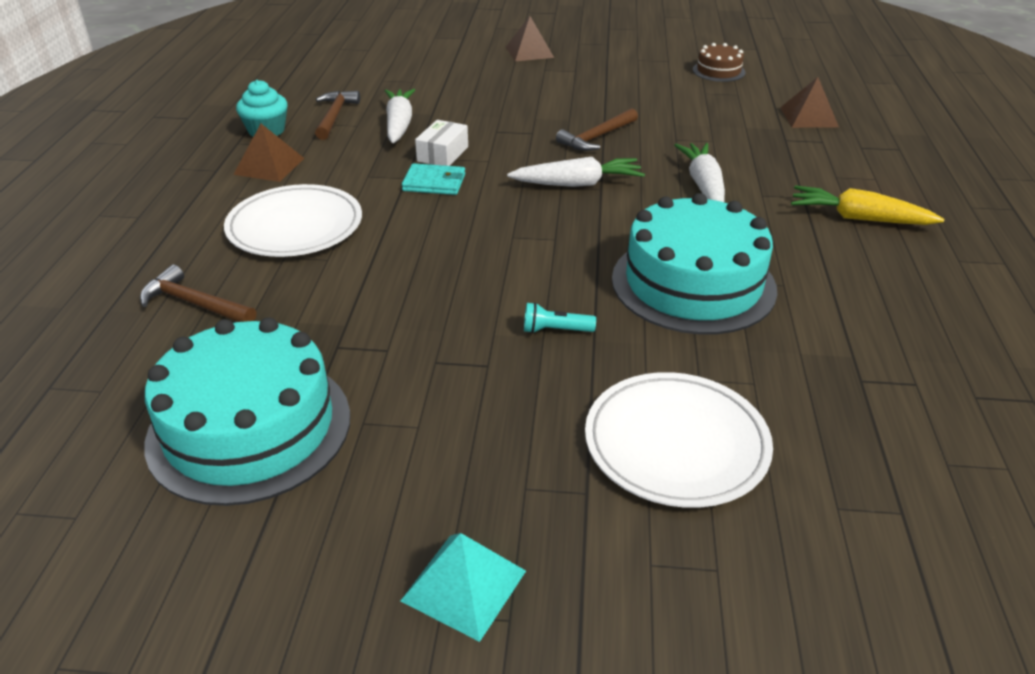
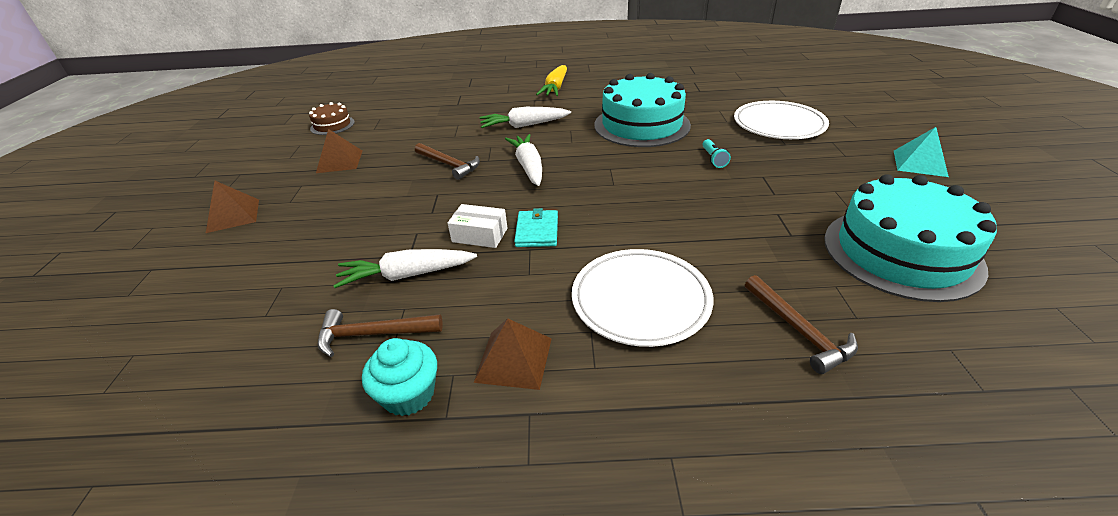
camera: 95 degrees left, 0 degrees up
brown hammer [140,265,256,322] -> brown hammer turned 45 degrees counterclockwise [745,275,858,374]
brown pyramid [780,77,839,128] -> brown pyramid moved to [316,129,362,173]

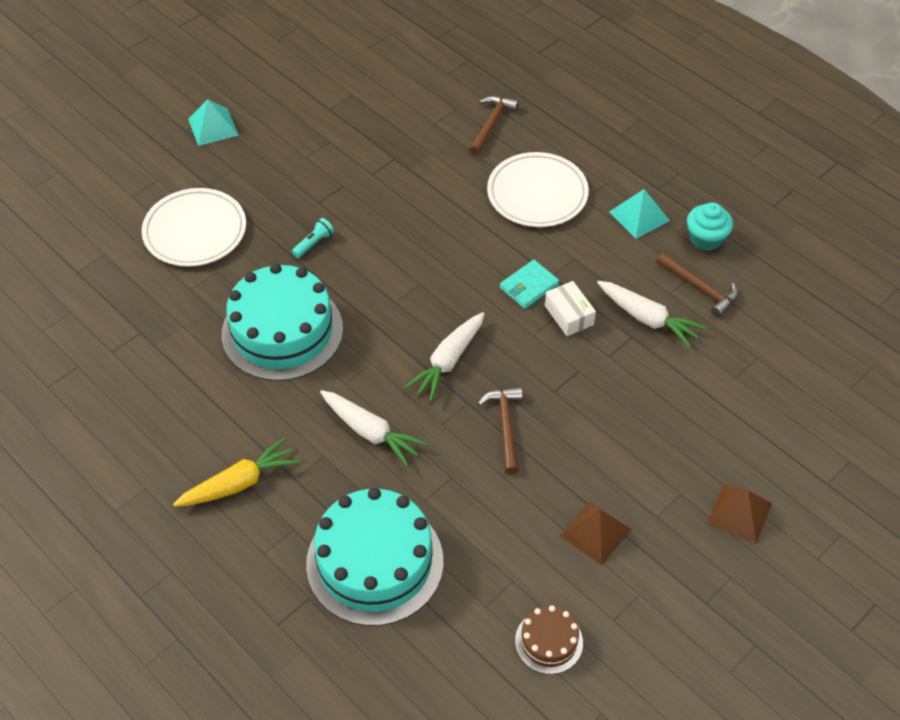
camera: 135 degrees left, 15 degrees up
brown pyramid [474,318,552,390] -> turquoise pyramid [609,189,670,239]
turquoise cake [824,174,997,302] -> turquoise cake moved to [306,487,443,626]

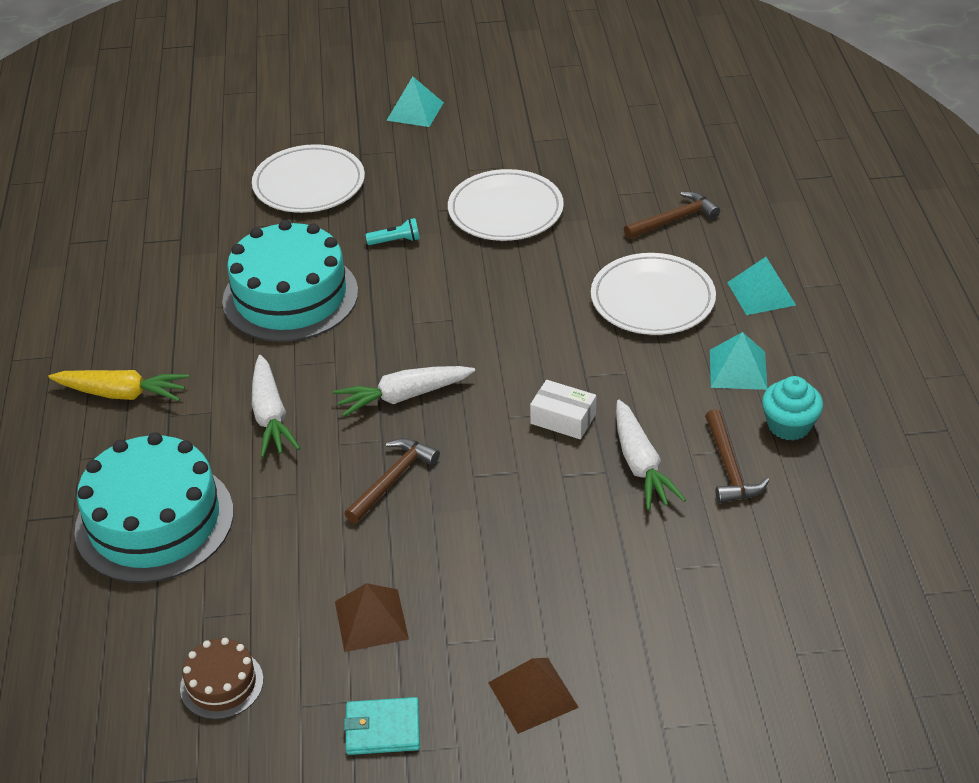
camera: 40 degrees right, 10 degrees down
turquoise wallet [500,260,559,309] -> turquoise wallet moved to [344,697,420,755]
white box [545,281,596,336] -> white box turned 75 degrees counterclockwise [530,380,596,439]
none -> white plate [448,169,564,241]
none -> turquoise pyramid [727,257,796,315]

